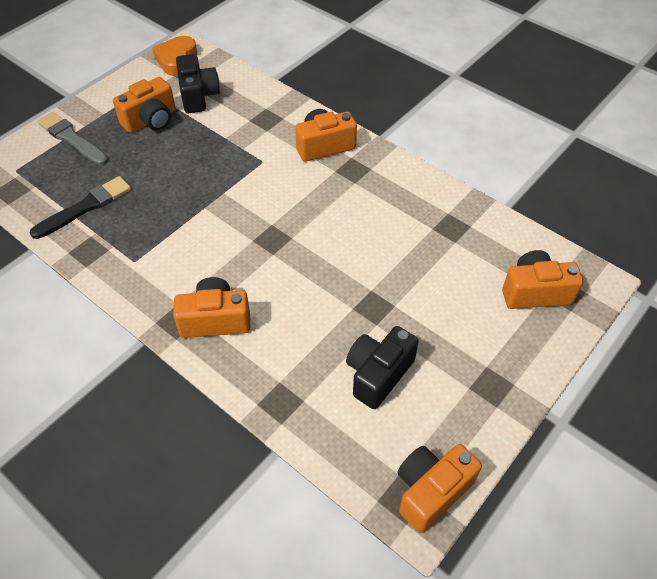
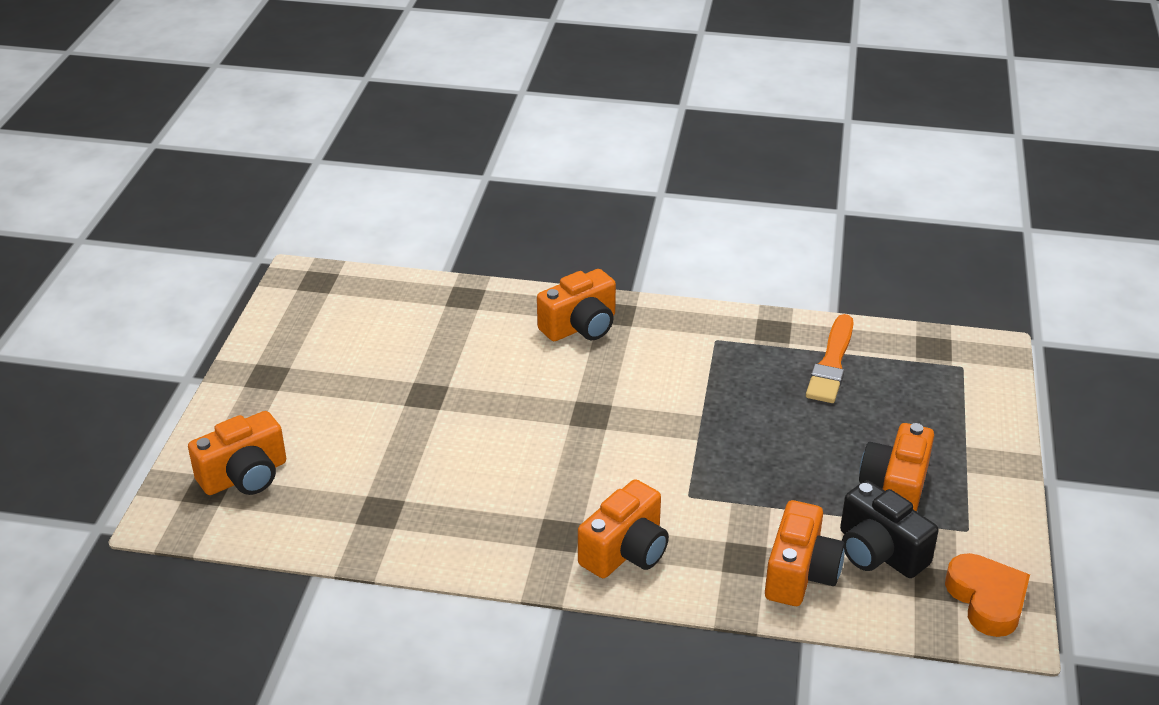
camera: 150 degrees right, 15 degrees down
black brush [30,176,131,239] -> orange brush [806,314,854,403]
grey brush [37,112,108,166] -> none
black camera [346,326,419,409] -> none
orange camera [398,444,482,533] -> orange camera moved to [765,500,845,606]

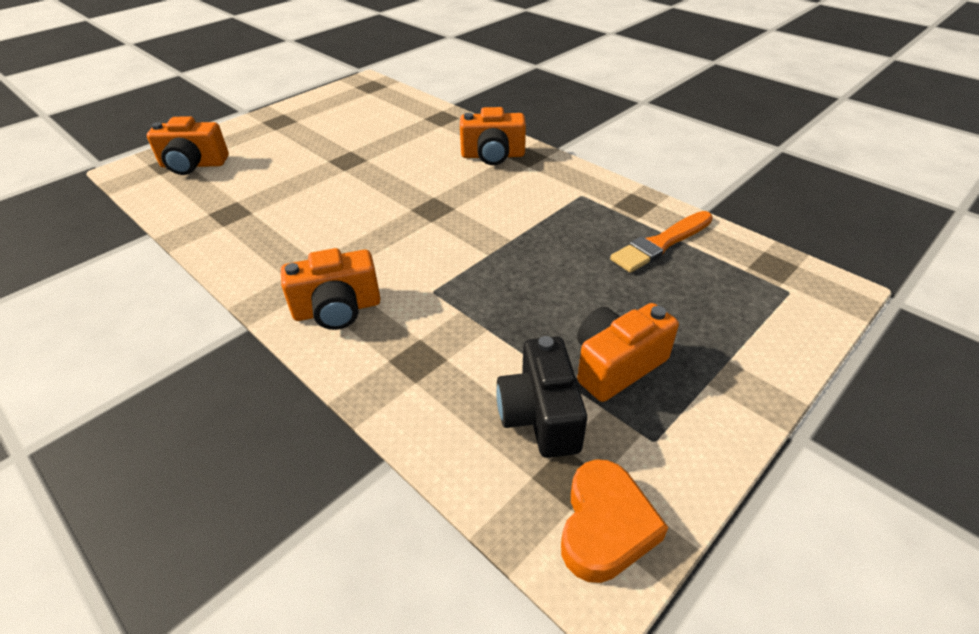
camera: 35 degrees right, 5 degrees up
orange camera [765,500,845,606] -> none

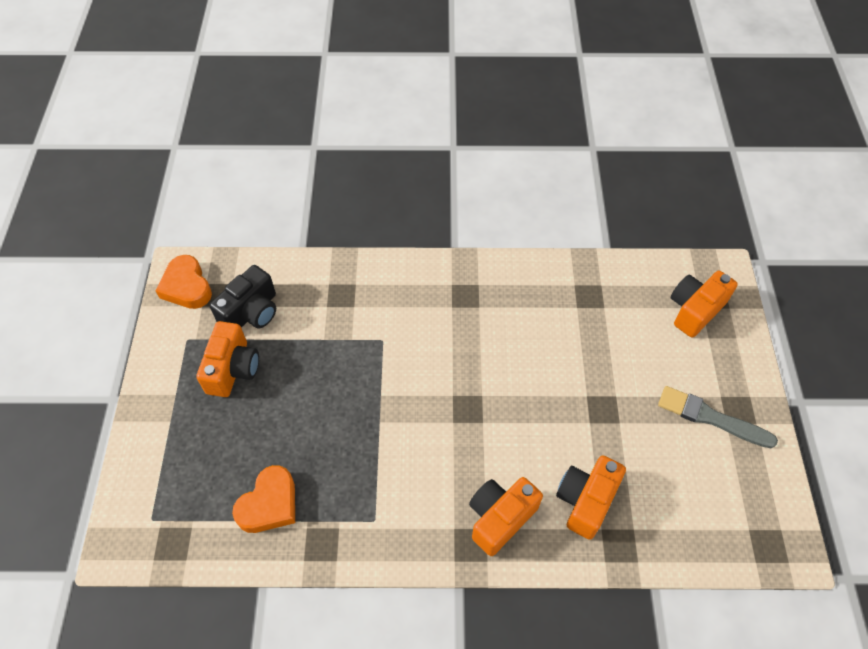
camera: 135 degrees right, 15 degrees up
orange camera [281,248,381,330] -> orange camera moved to [556,455,626,540]
black camera [496,336,587,458] -> black camera turned 90 degrees clockwise [210,265,276,328]
orange brush [610,211,713,273] -> orange heart [232,465,295,533]
none -> grey brush [658,386,778,448]

